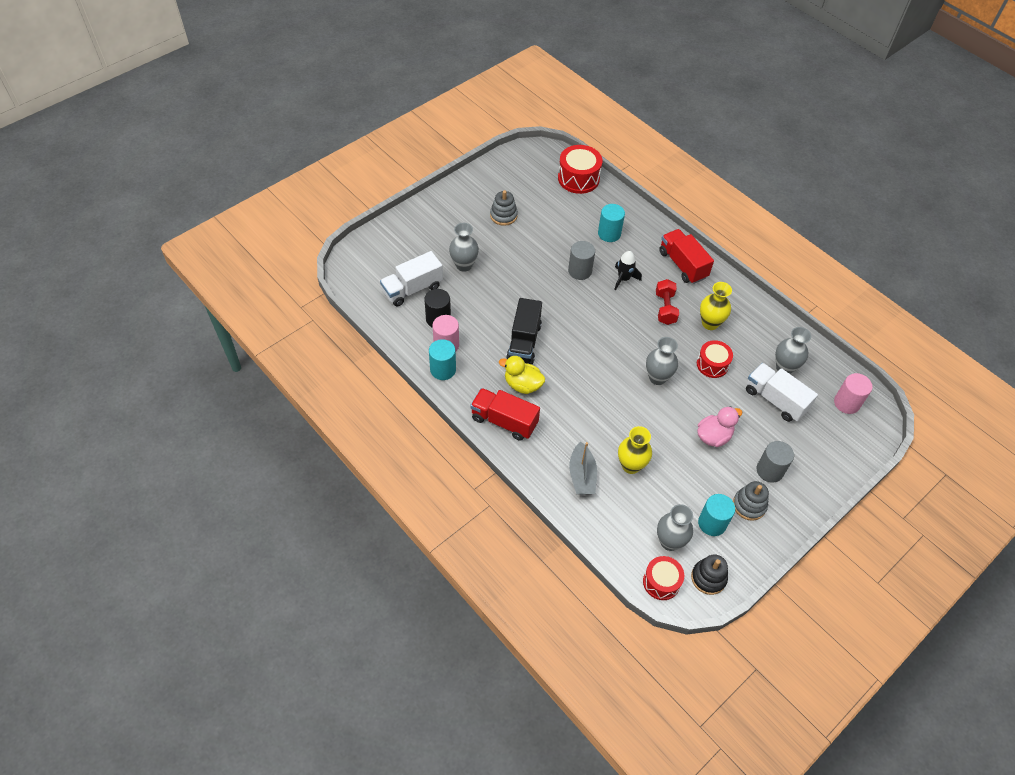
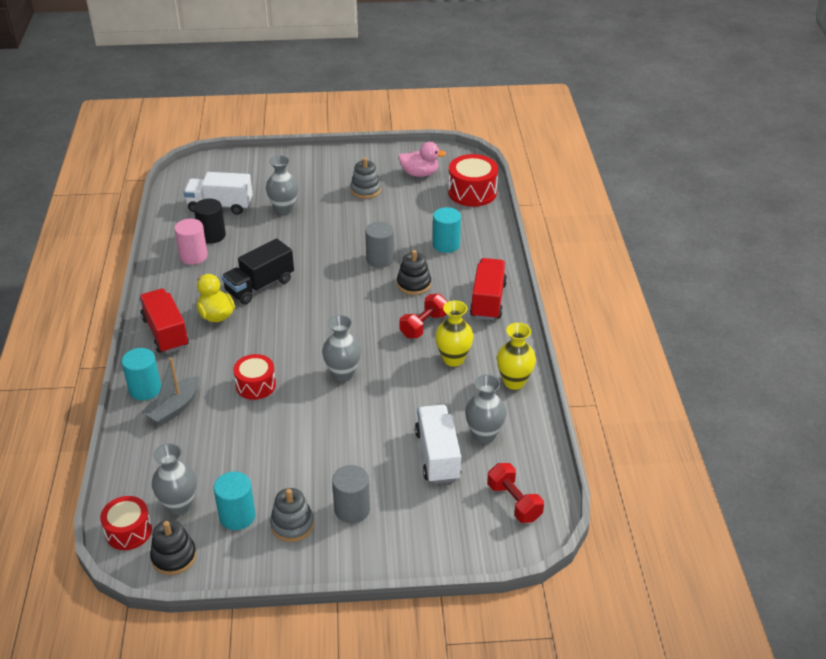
camera: 40 degrees right, 15 degrees down
turquoise cylinder [429,339,456,380] -> turquoise cylinder moved to [122,348,161,400]
black rocket [614,251,642,290] -> black stacking toy [397,250,431,295]
yellow vase [618,426,652,474] -> yellow vase moved to [497,323,536,390]
red drum [697,340,733,378] -> red drum moved to [233,354,276,400]
pink duck [697,406,743,447] -> pink duck moved to [398,142,446,177]
pink cylinder [834,373,872,414] -> red dumbbell [487,463,544,523]

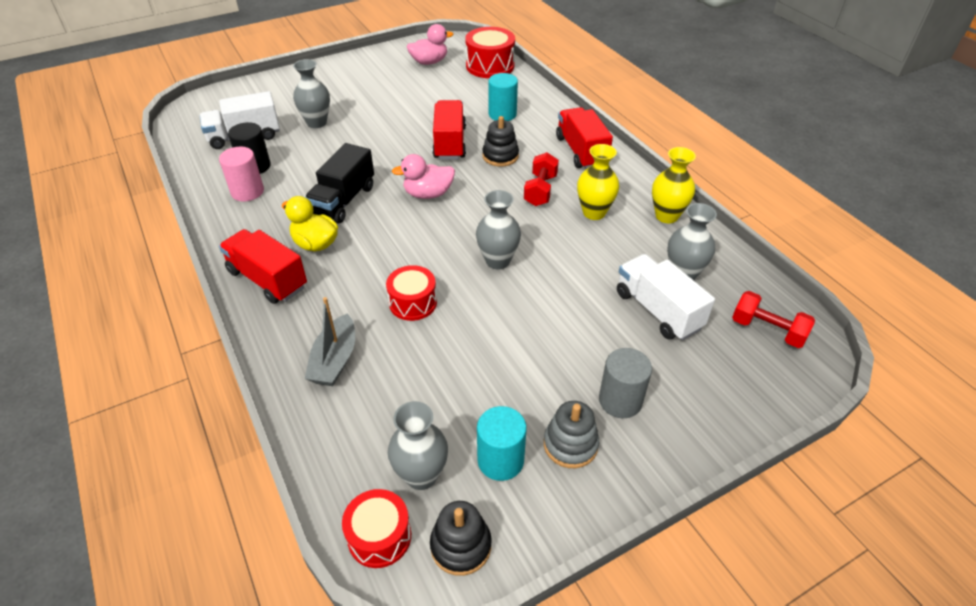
camera: 25 degrees left, 5 degrees up
turquoise cylinder [122,348,161,400] -> none
grey stacking toy [350,157,381,199] -> none
grey cylinder [365,222,394,268] -> red truck [432,100,466,160]
none -> pink duck [392,154,455,199]

